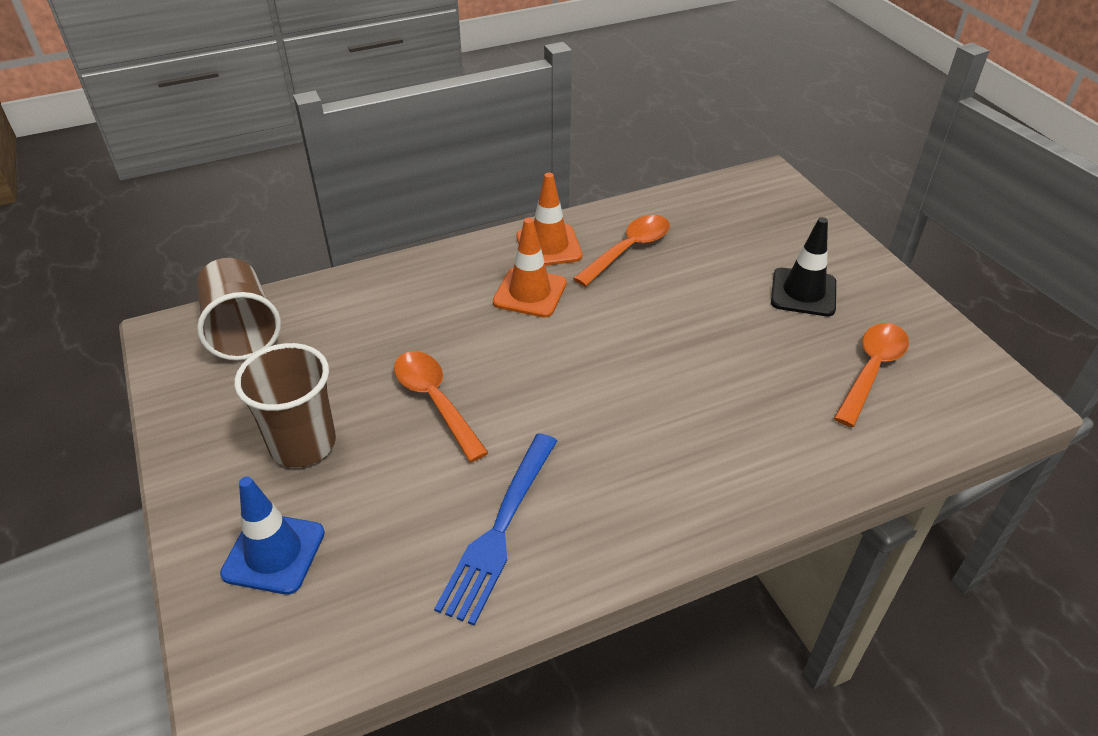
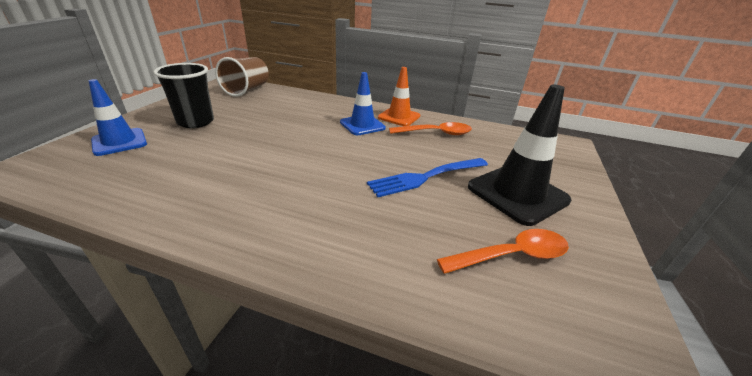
camera: 40 degrees right, 10 degrees down
brown cup [234,343,336,467] -> black cup [154,63,214,128]
orange spoon [394,351,489,462] -> none
blue fork [434,433,557,626] -> blue fork moved to [367,158,488,197]
orange traffic cone [493,218,567,318] -> blue traffic cone [340,72,386,135]
black traffic cone [771,217,836,316] -> black traffic cone [468,84,571,226], size x1.56

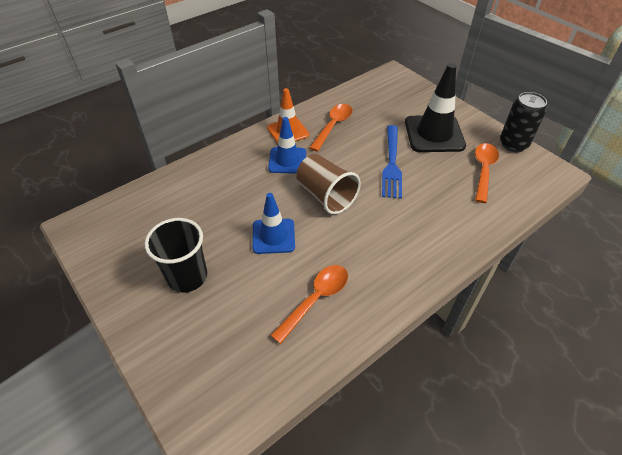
camera: 55 degrees left, 15 degrees up
blue traffic cone [89,79,147,156] -> blue traffic cone moved to [252,193,295,254]
brown cup [215,57,269,97] -> brown cup moved to [296,154,361,214]
none -> orange spoon [270,265,348,344]
none -> black can [500,92,547,152]

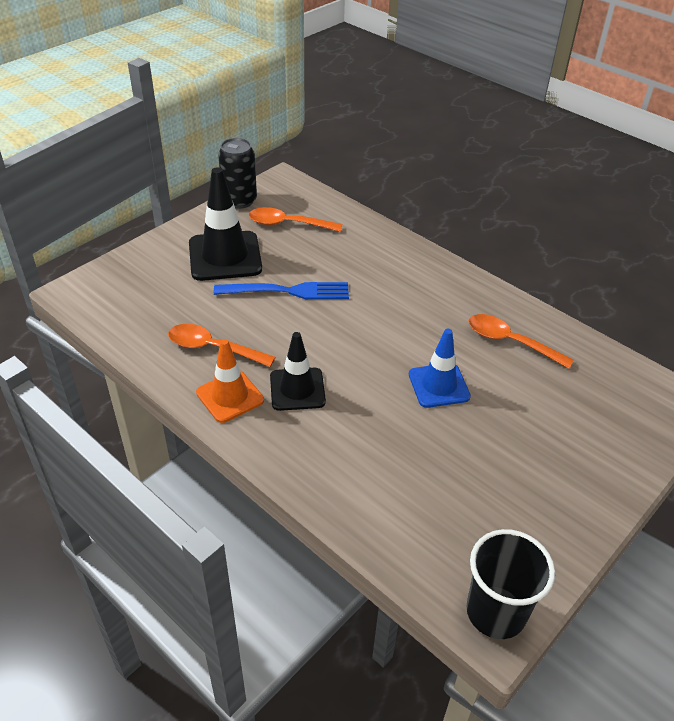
camera: 100 degrees left, 5 degrees down
black cup [144,218,207,293] -> black cup moved to [466,529,555,639]
blue traffic cone [268,117,306,174] -> black traffic cone [270,332,326,411]
brown cup [296,154,361,214] -> none

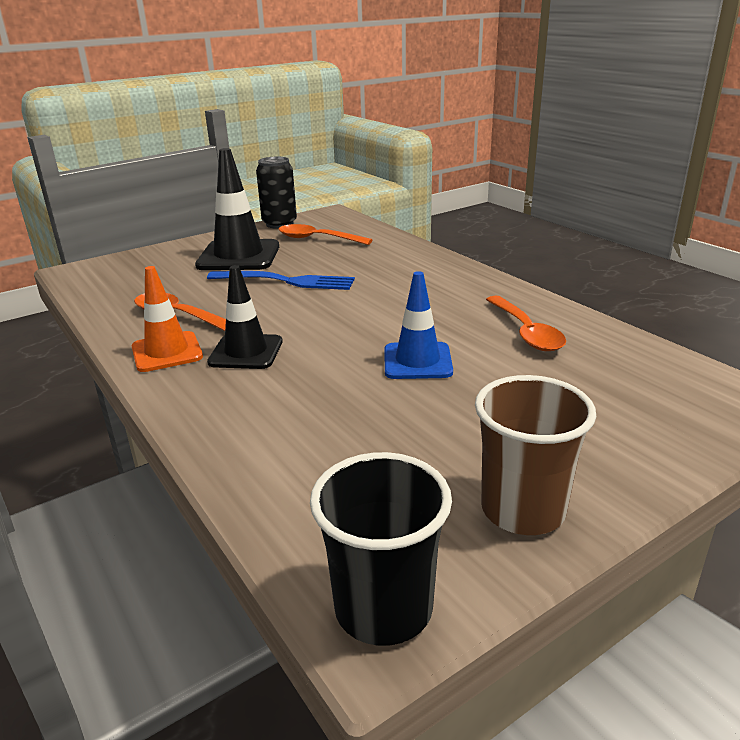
camera: 15 degrees right, 15 degrees down
orange spoon [469,314,574,369] -> orange spoon turned 150 degrees counterclockwise [486,296,566,351]
none -> brown cup [475,375,596,535]

